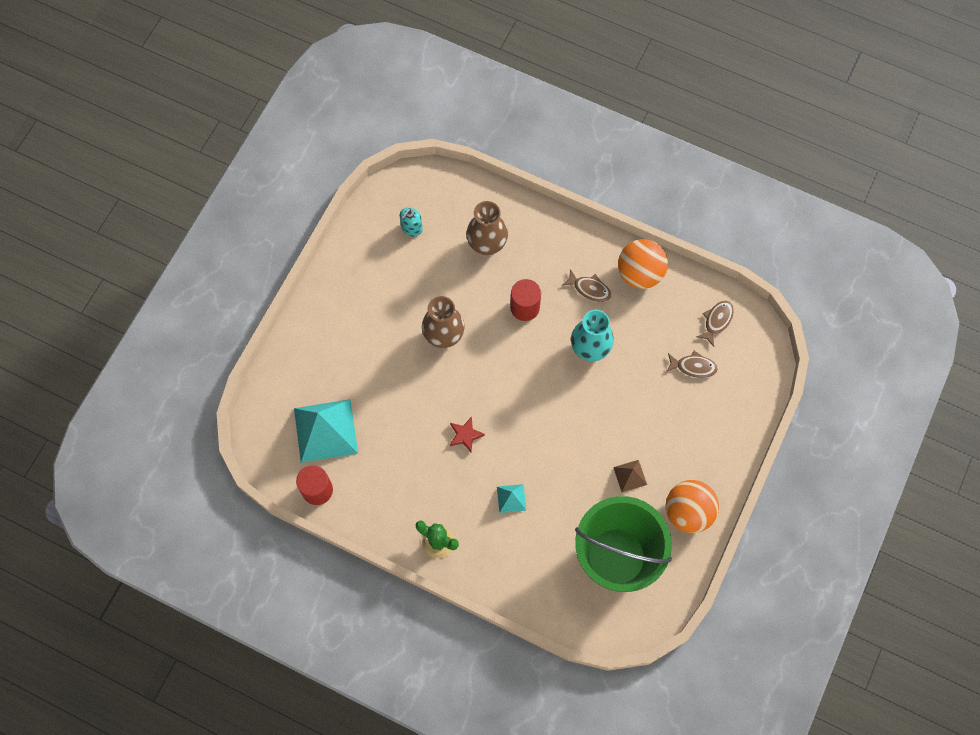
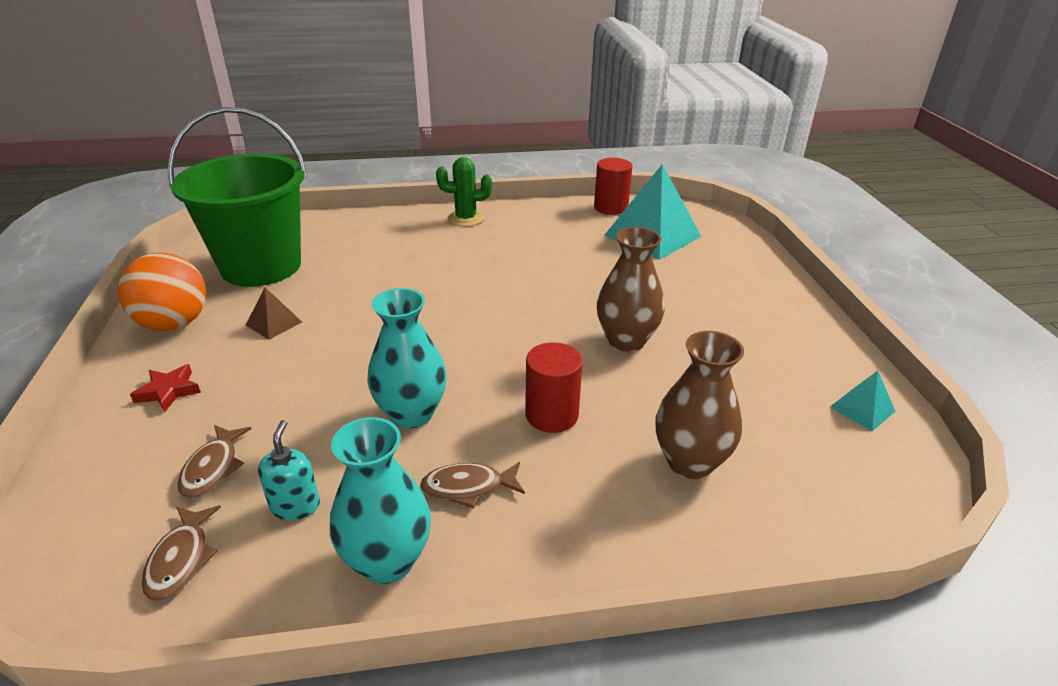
camera: 145 degrees right, 35 degrees down
turquoise soap dispenser [400,207,423,237] -> turquoise soap dispenser moved to [258,420,320,520]
red star [450,417,485,452] -> red star moved to [130,364,201,412]
turquoise pyramid [497,484,526,513] -> turquoise pyramid moved to [830,371,896,431]
orange ball [618,239,668,289] -> turquoise vase [330,417,431,584]
brown fish [666,351,718,378] -> brown fish turned 60 degrees counterclockwise [178,425,251,498]

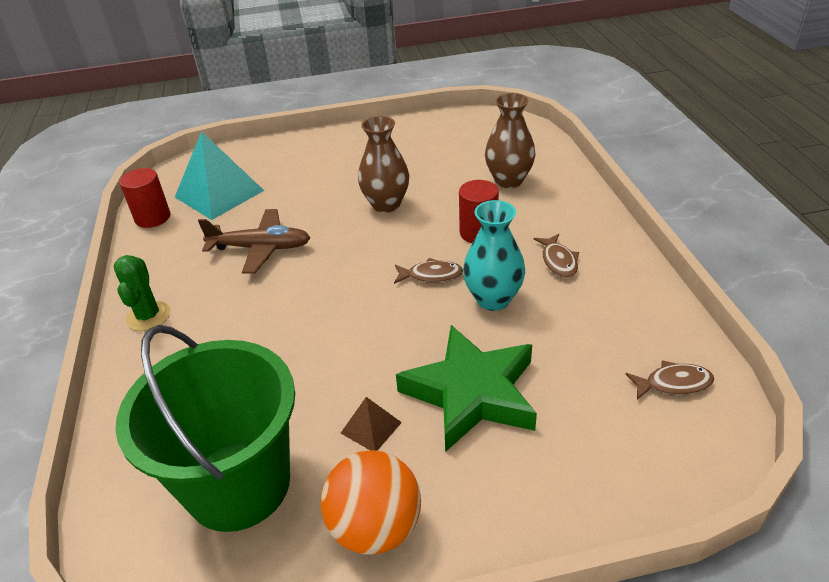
camera: 90 degrees left, 5 degrees up
red star [130,364,201,412] -> none
brown fish [178,425,251,498] -> brown fish moved to [394,258,463,284]
turquoise soap dispenser [258,420,320,520] -> none
turquoise vase [330,417,431,584] -> none
turquoise pyramid [830,371,896,431] -> none
none -> brown plane [198,209,311,274]
none -> green star [396,325,537,452]

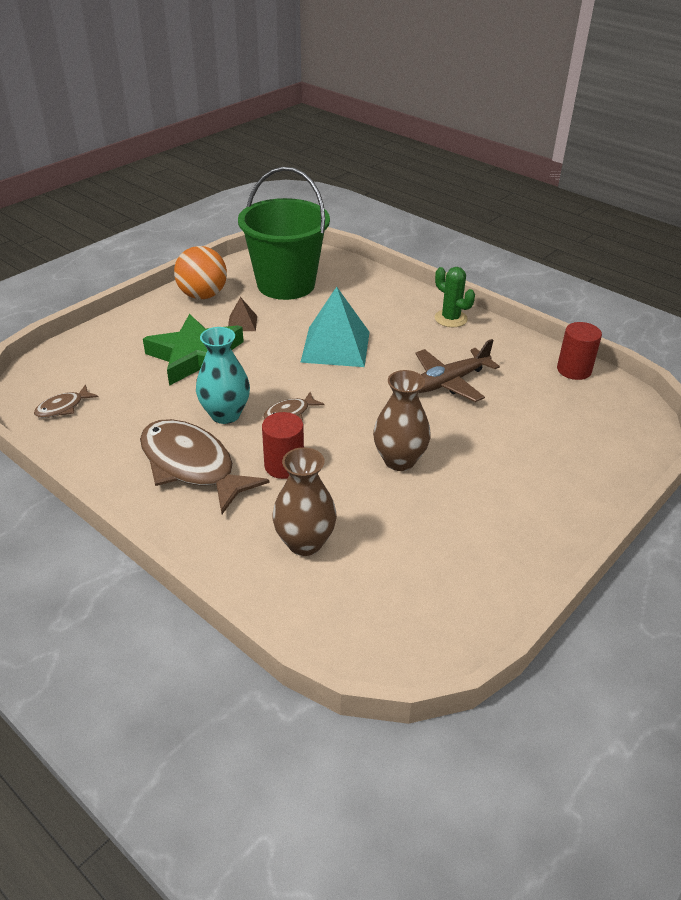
camera: 140 degrees right, 0 degrees up
turquoise pyramid [175,131,264,220] -> turquoise pyramid moved to [300,287,369,367]
brown fish [533,234,579,278] -> brown fish [140,419,269,514], size x2.20

